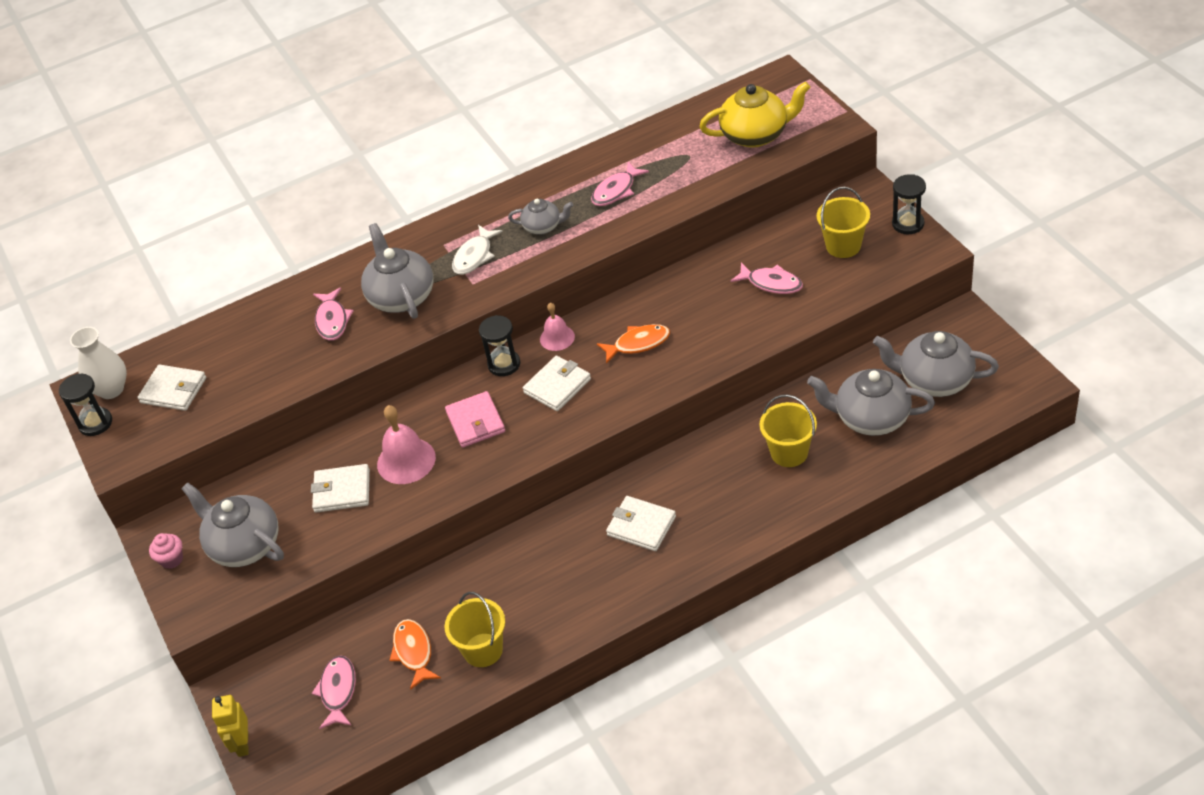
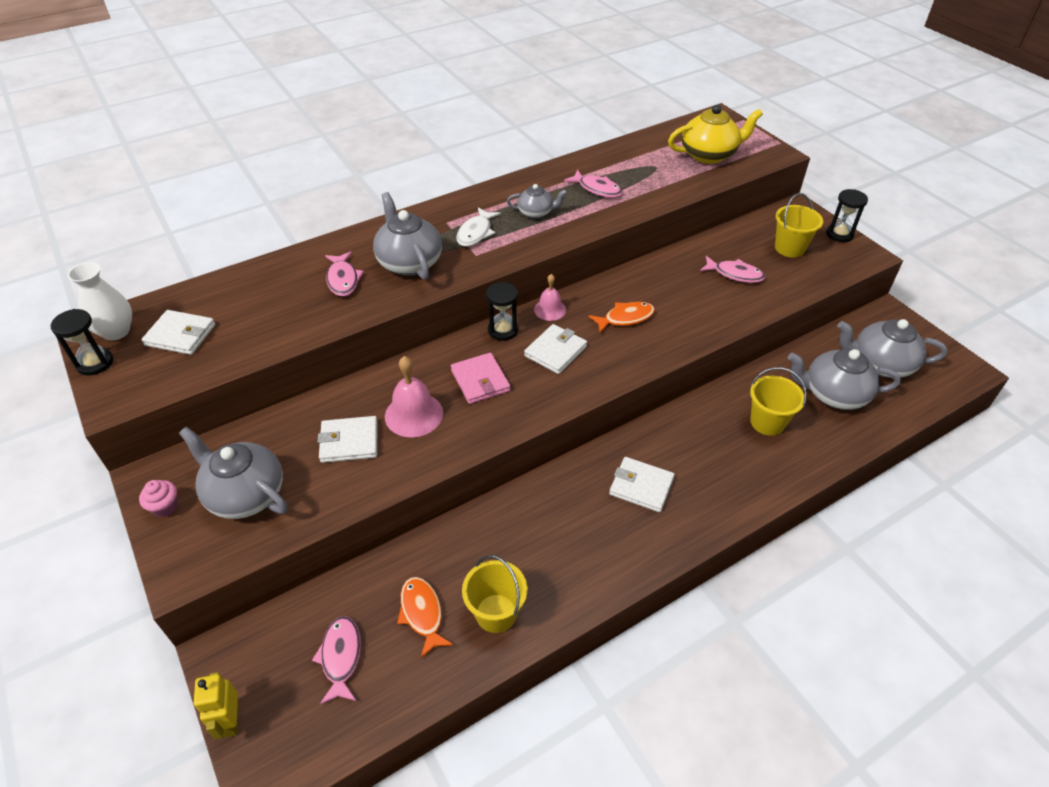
camera: 10 degrees left, 0 degrees up
pink fish [591,162,649,206] -> pink fish turned 90 degrees counterclockwise [564,169,623,198]

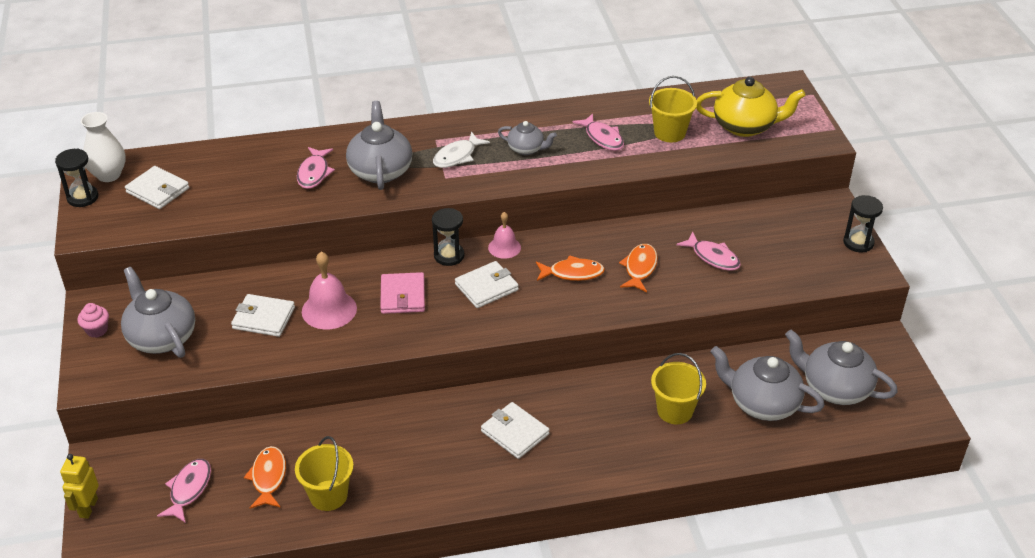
camera: 20 degrees right, 5 degrees down
yellow bucket [775,193,823,258] -> yellow bucket moved to [649,76,697,142]
none -> orange fish [619,244,658,292]

